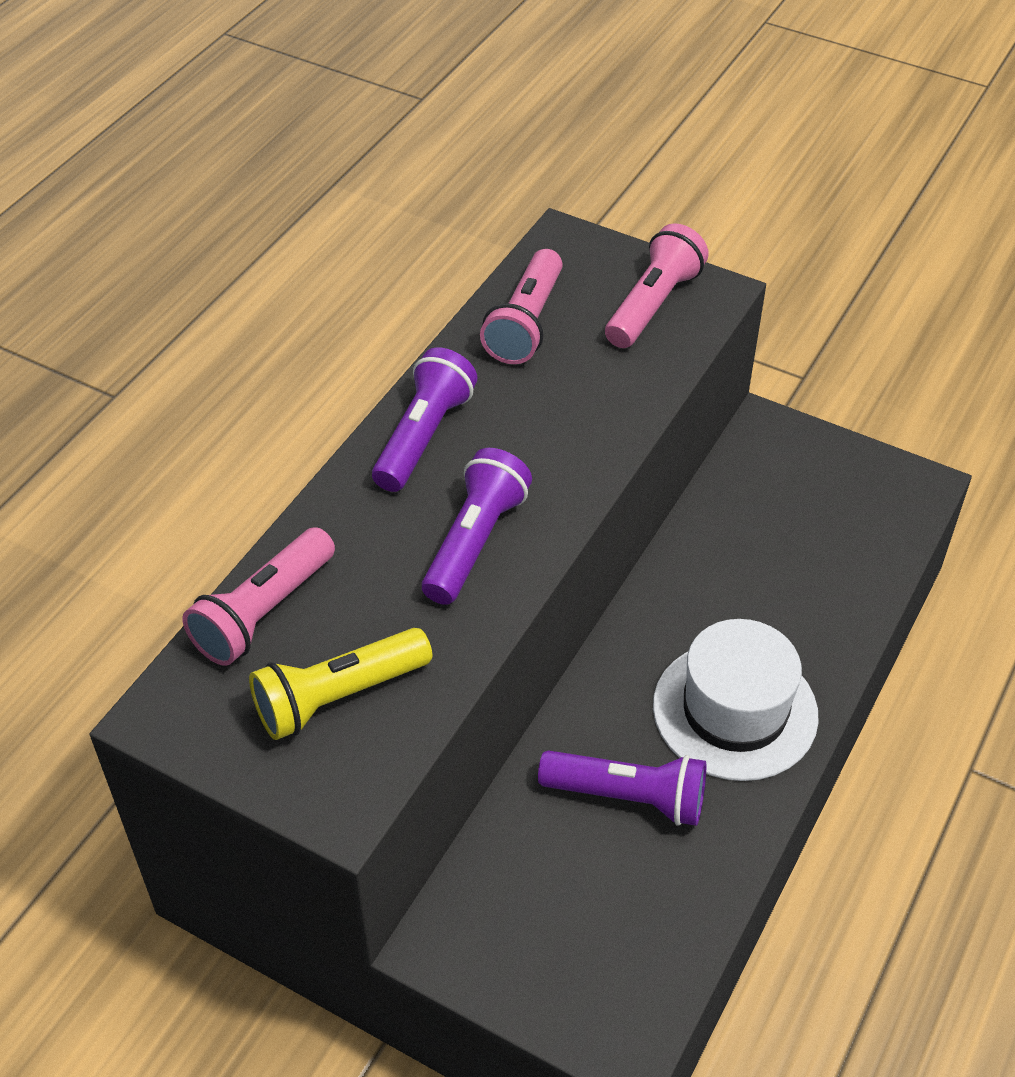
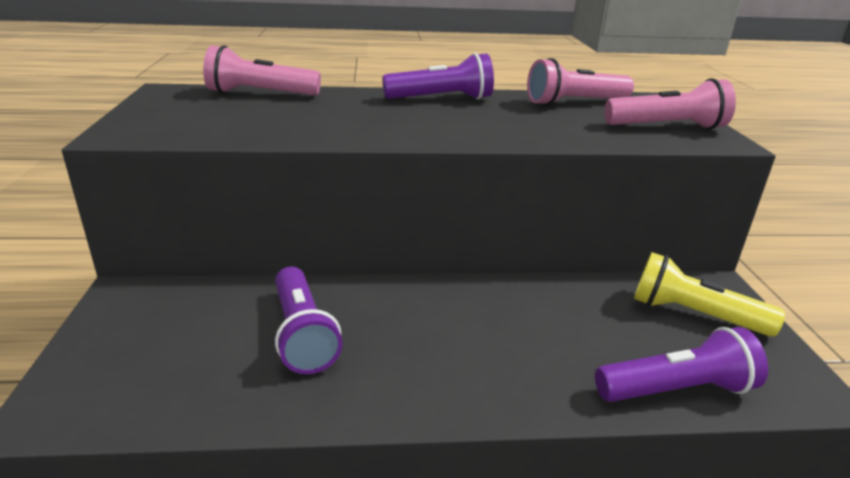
camera: 55 degrees right, 20 degrees down
yellow flashlight [249,628,432,740] -> yellow flashlight moved to [634,252,785,337]
purple flashlight [422,448,532,605] -> purple flashlight moved to [595,327,768,402]
white hat [653,619,819,781] -> none

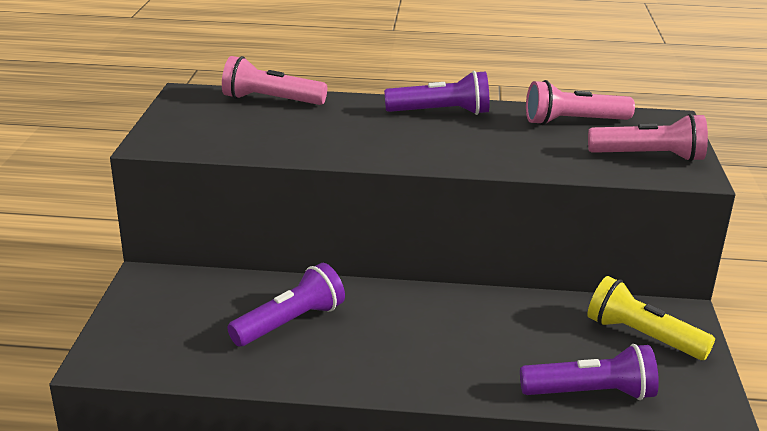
camera: 10 degrees right, 0 degrees up
purple flashlight [275,267,342,374] -> purple flashlight turned 120 degrees counterclockwise [227,263,345,346]

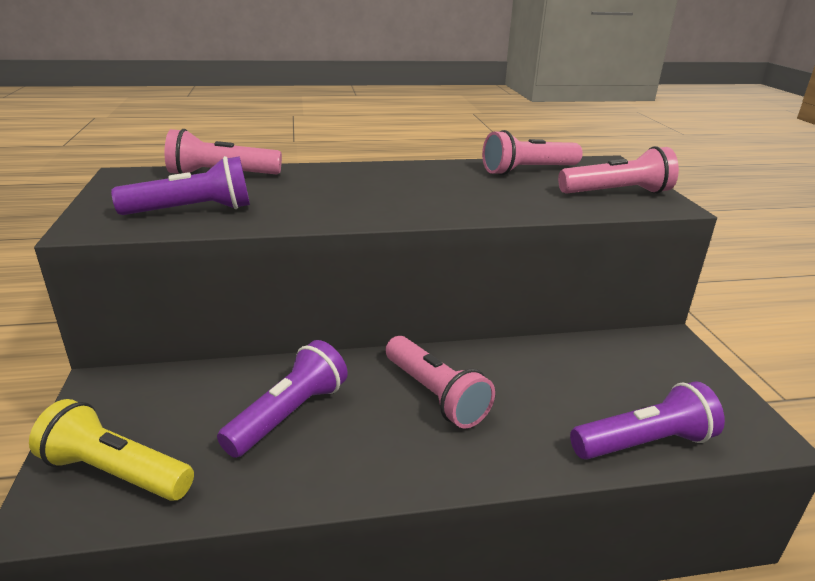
camera: 15 degrees left, 0 degrees up
purple flashlight [384,71,490,115] -> purple flashlight moved to [111,156,250,215]
yellow flashlight [587,276,715,360] -> yellow flashlight moved to [29,399,194,501]
none -> pink flashlight [386,336,495,429]

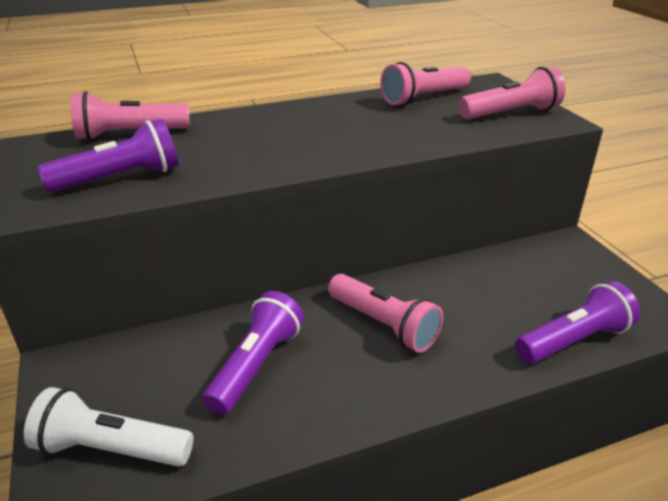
camera: 10 degrees left, 5 degrees up
yellow flashlight [29,399,194,501] -> white flashlight [24,387,194,467]

